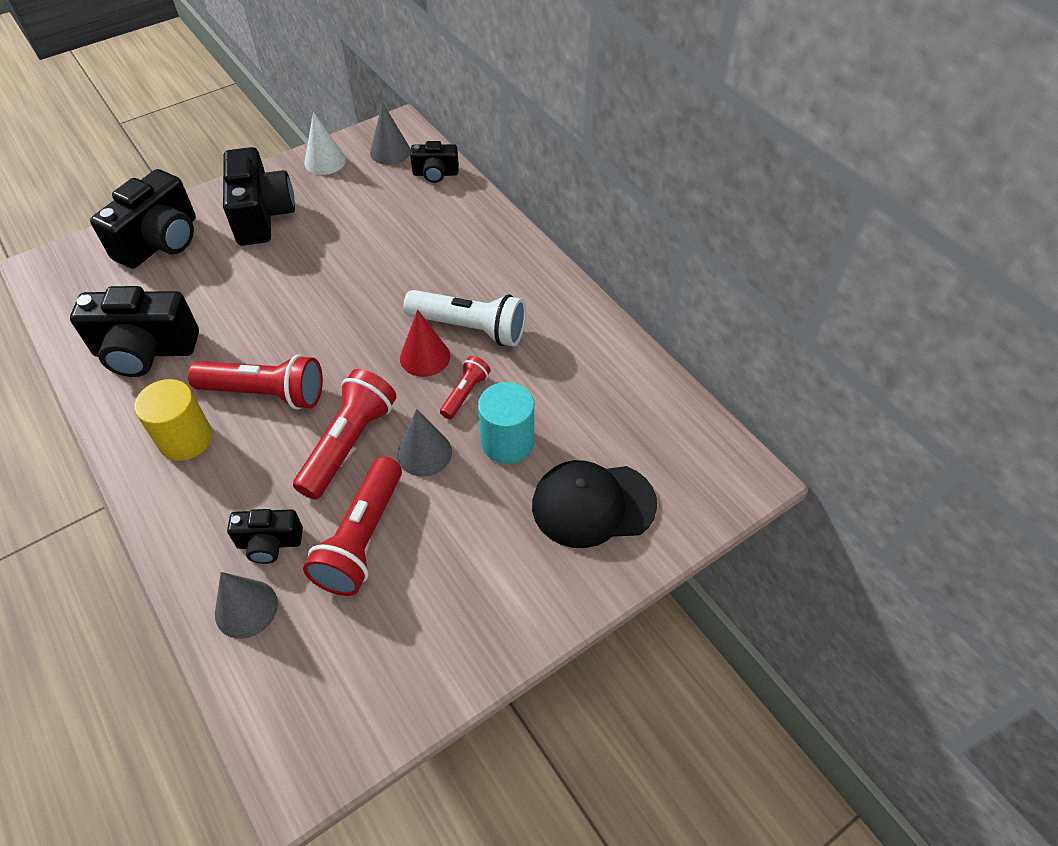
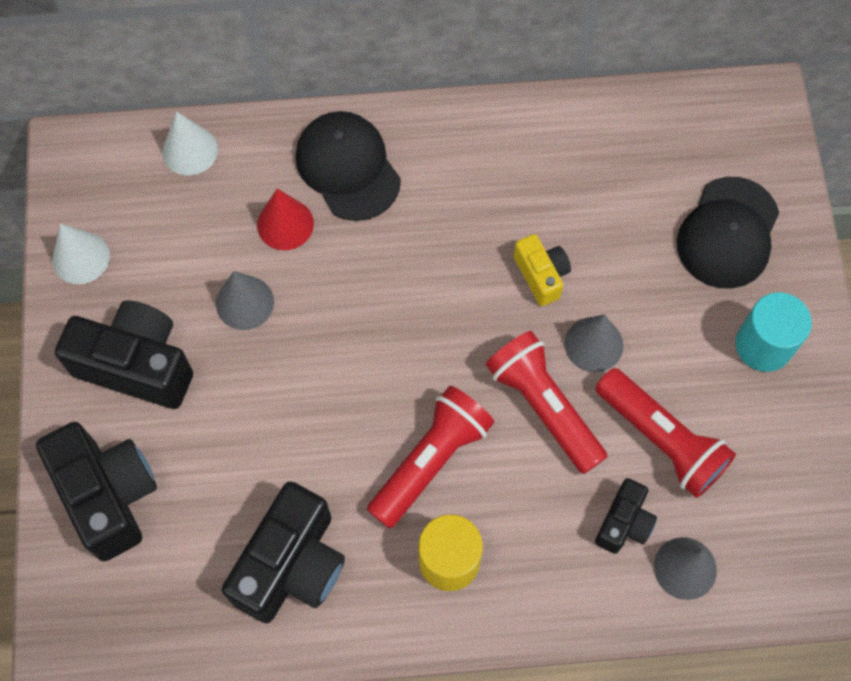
camera: 60 degrees left, 15 degrees up
grey cone [370,102,411,165] -> grey cone moved to [216,271,274,330]
red cone [400,310,450,377] -> red cone moved to [257,189,314,250]
white flashlight [403,290,526,346] -> none
black camera [410,141,459,183] -> white cone [162,111,218,175]
red flashlight [440,356,491,419] -> yellow camera [514,234,571,306]
turquoise cylinder [478,382,534,464] -> turquoise cylinder moved to [736,292,812,372]
none -> black cap [295,111,401,221]

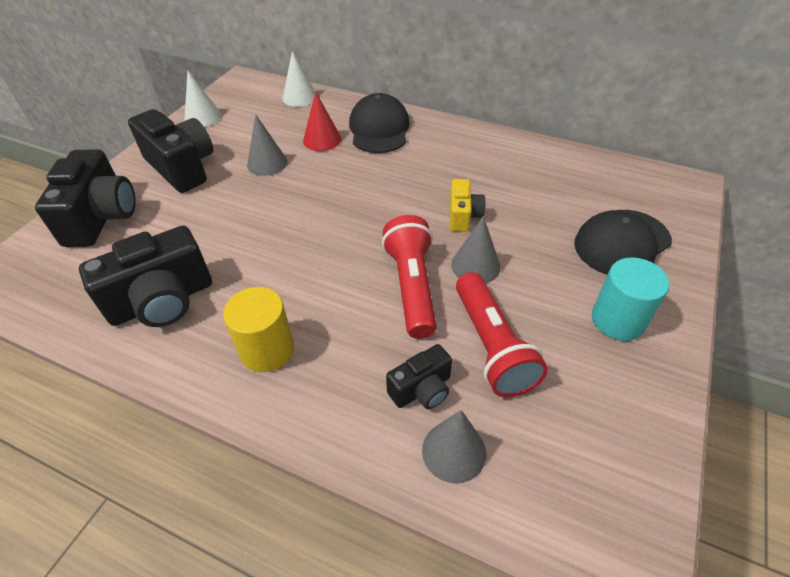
camera: 30 degrees right, 20 degrees down
red flashlight [367,386,494,529] -> none

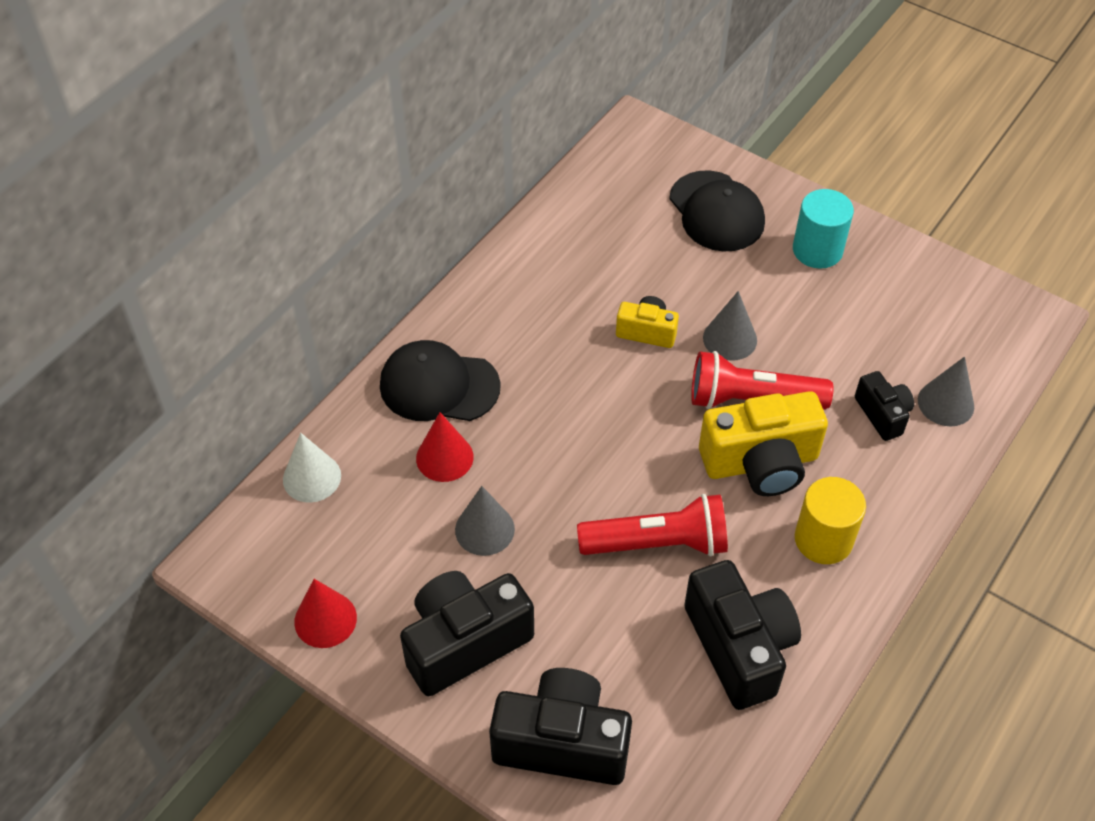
camera: 80 degrees left, 5 degrees up
white cone [185,71,221,127] -> red cone [294,579,357,648]
red flashlight [456,272,548,397] -> red flashlight moved to [577,494,728,556]
none -> yellow camera [699,391,828,496]

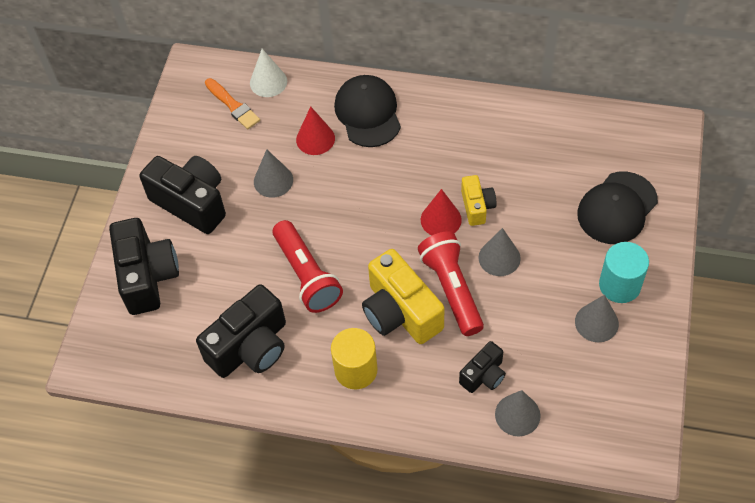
camera: 70 degrees right, 5 degrees up
red cone [294,579,357,648] -> red cone moved to [421,189,462,235]
none -> orange brush [205,78,260,129]
none -> grey cone [575,295,619,342]

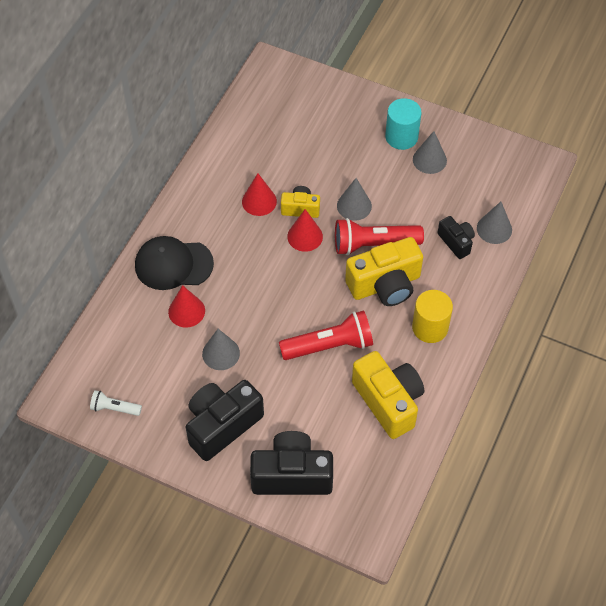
camera: 80 degrees left, 0 degrees up
black camera [196,284,286,378] -> yellow camera [352,351,424,439]
orange brush [205,78,260,129] -> none
white cone [250,49,287,97] -> none
black cap [577,172,658,244] -> none
none -> white flashlight [90,390,142,416]
none -> red cone [242,173,277,216]

